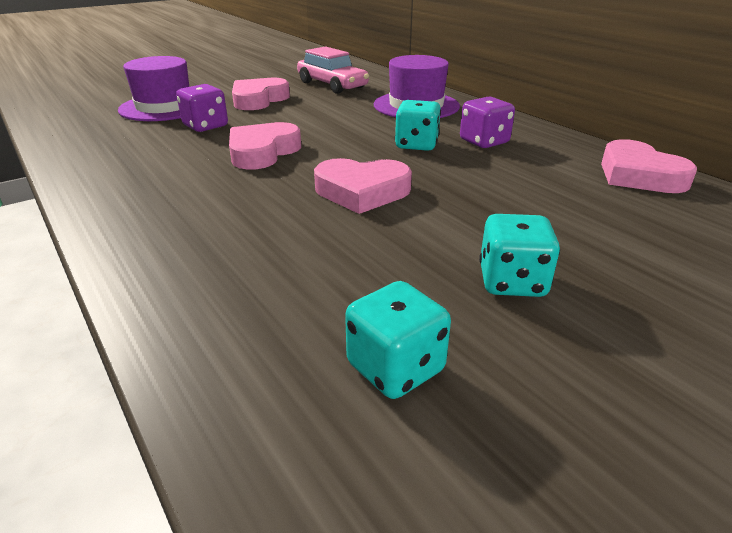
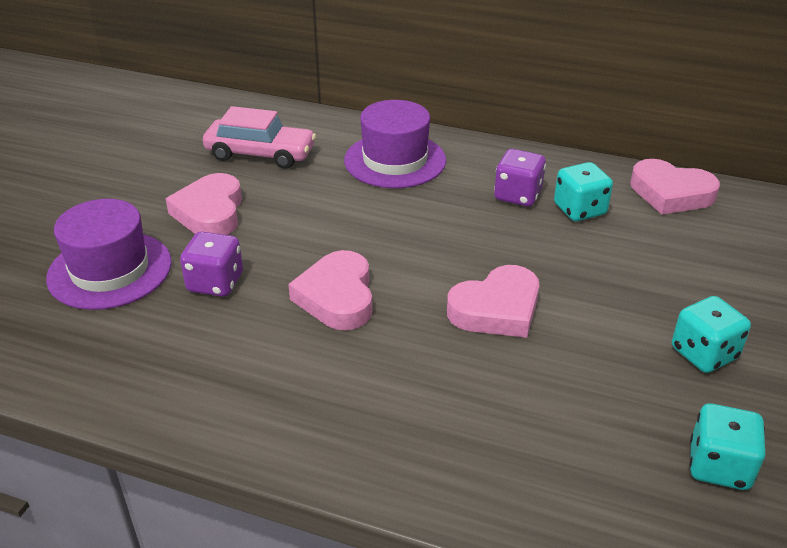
camera: 35 degrees left, 5 degrees up
turquoise dice [395,100,441,151] -> turquoise dice moved to [554,162,613,221]

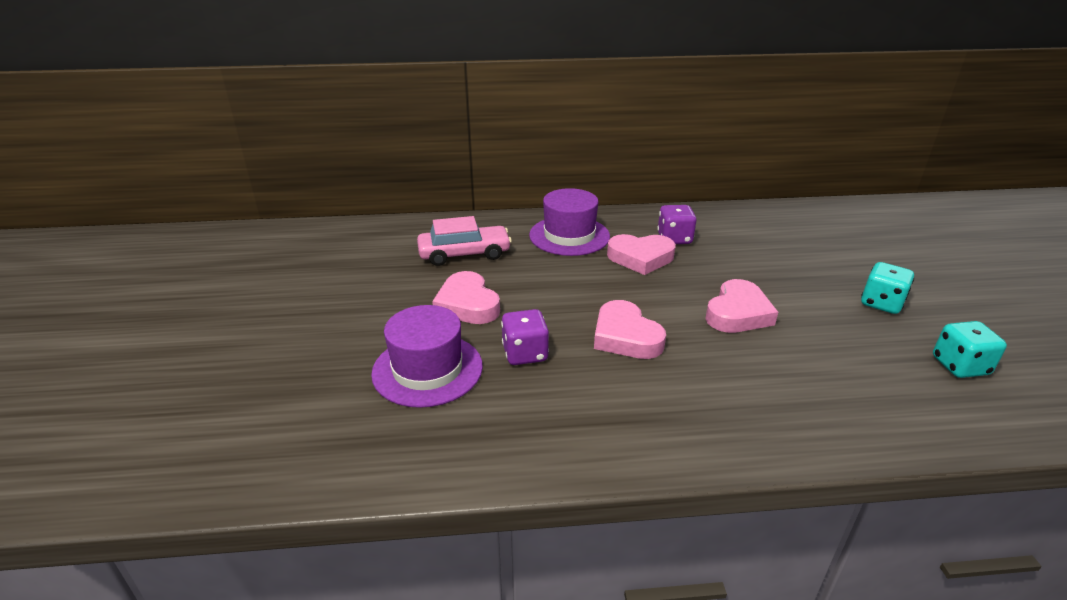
camera: 25 degrees left, 5 degrees down
turquoise dice [554,162,613,221] -> none
pink heart [630,159,720,214] -> pink heart moved to [607,234,676,275]

